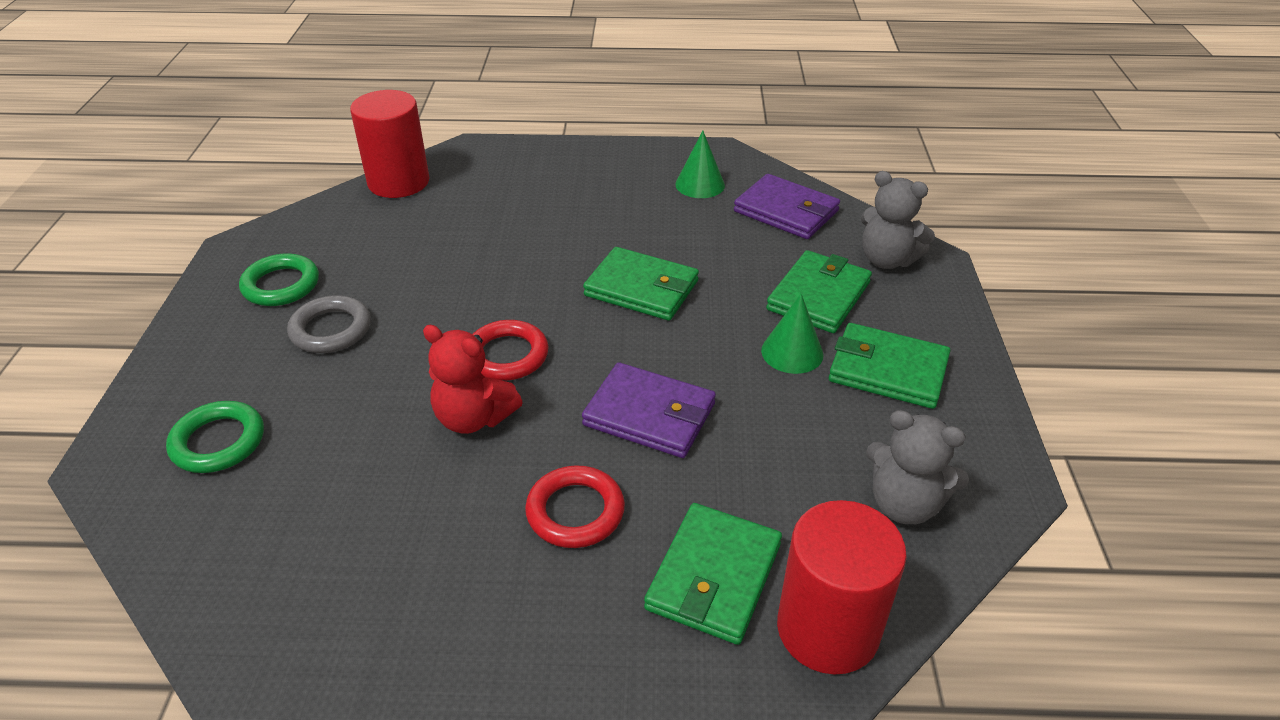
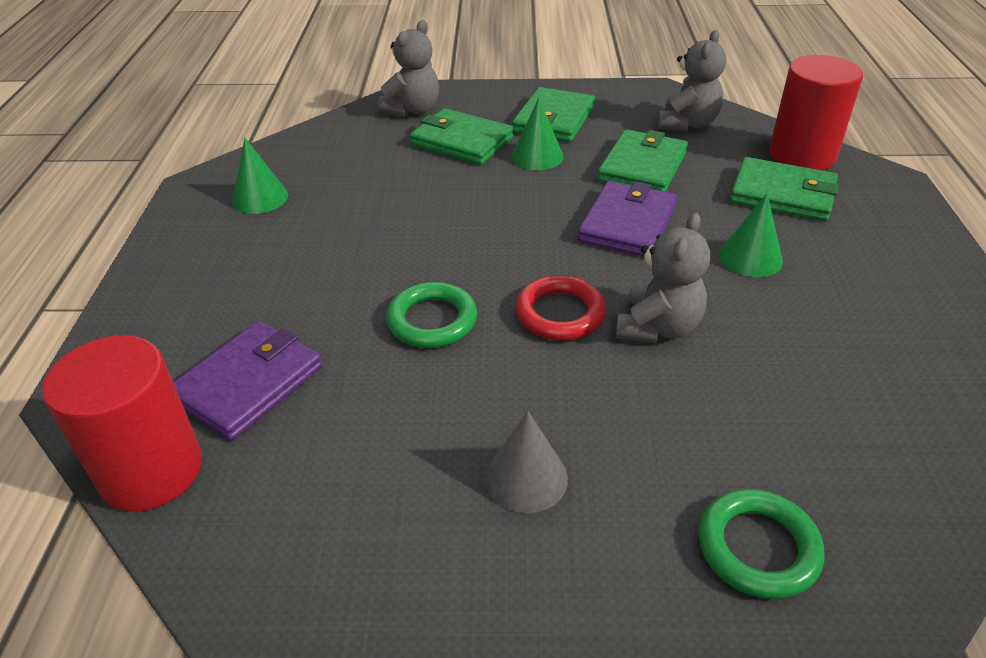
camera: 90 degrees left, 0 degrees up
green ring [239,253,319,306] -> green ring moved to [386,282,477,348]
grey ring [287,295,371,353] -> grey cone [485,411,568,513]
red teddy bear [423,325,523,434] -> grey teddy bear [616,212,710,343]
red ring [525,465,625,548] -> green cone [719,194,783,277]
green wallet [583,247,699,321] -> green wallet moved to [597,129,688,192]
purple wallet [734,174,840,239] -> purple wallet moved to [173,321,322,441]

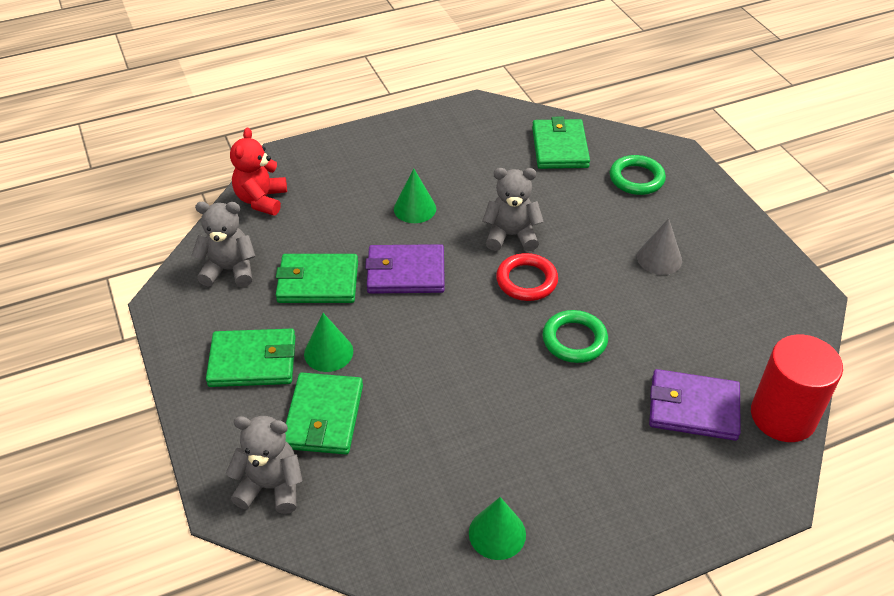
camera: 115 degrees left, 5 degrees up
green wallet [730,157,839,221] -> green wallet moved to [532,117,590,169]
red cylinder [769,55,863,170] -> red teddy bear [230,128,287,216]

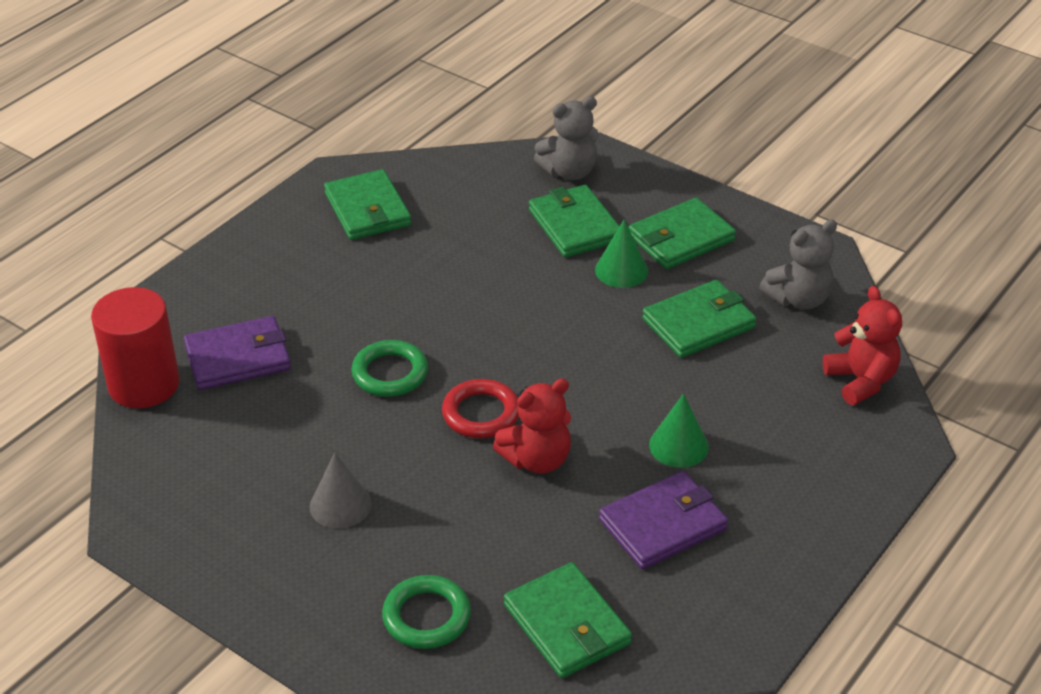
camera: 150 degrees right, 5 degrees down
purple wallet [365,244,445,294] -> purple wallet moved to [599,471,728,569]
green cone [469,497,526,560] -> green wallet [324,169,411,240]
grey teddy bear [482,168,544,251] -> red teddy bear [493,378,571,474]

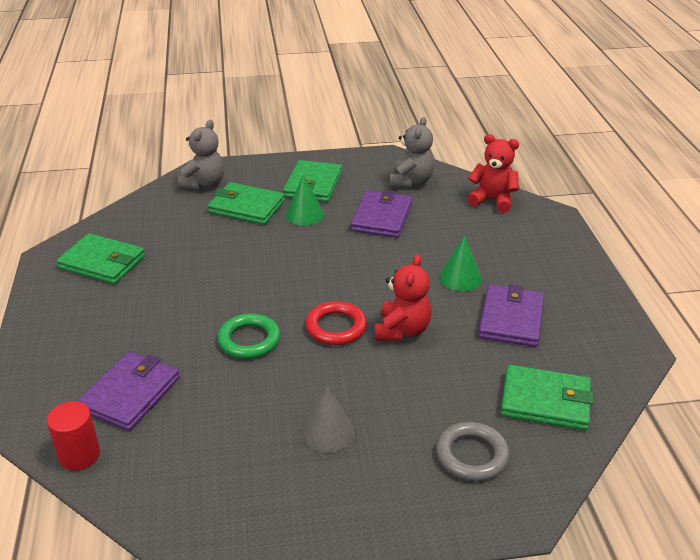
camera: 45 degrees left, 5 degrees down
red cylinder [91,287,180,408] -> red cylinder [47,401,100,470], size x0.61
green ring [382,575,471,649] -> grey ring [436,422,510,481]
green wallet [642,280,757,358] -> purple wallet [351,190,412,238]

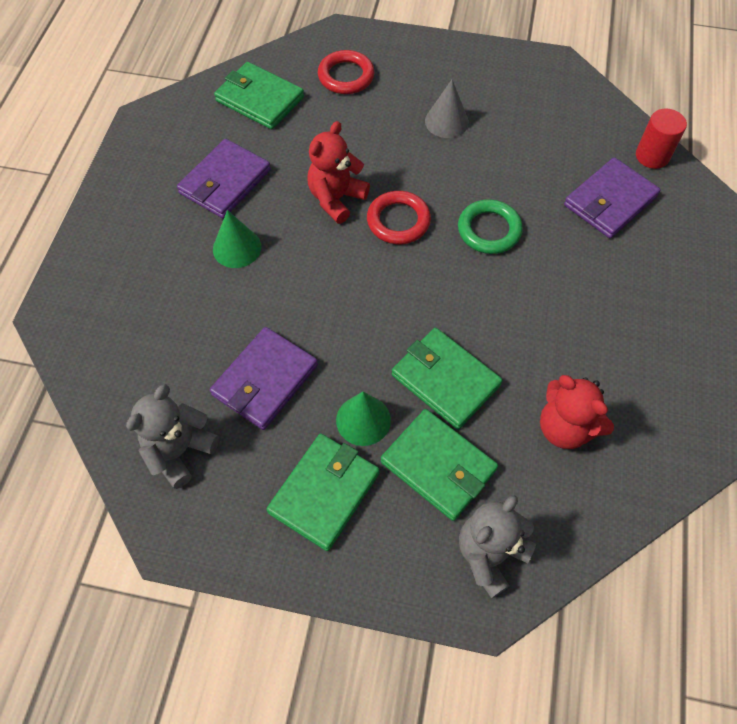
camera: 160 degrees left, 25 degrees up
green wallet [57,233,145,284] -> green wallet moved to [392,328,502,429]
grey ring [436,422,510,481] -> red ring [318,50,375,94]
red teddy bear [467,134,519,213] -> red teddy bear moved to [540,375,614,449]

